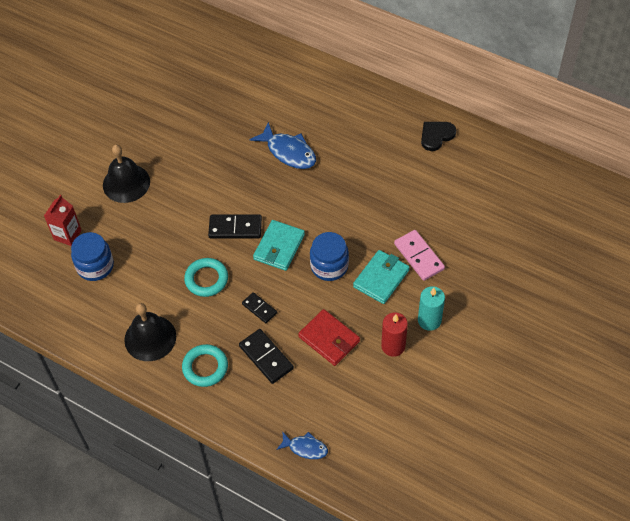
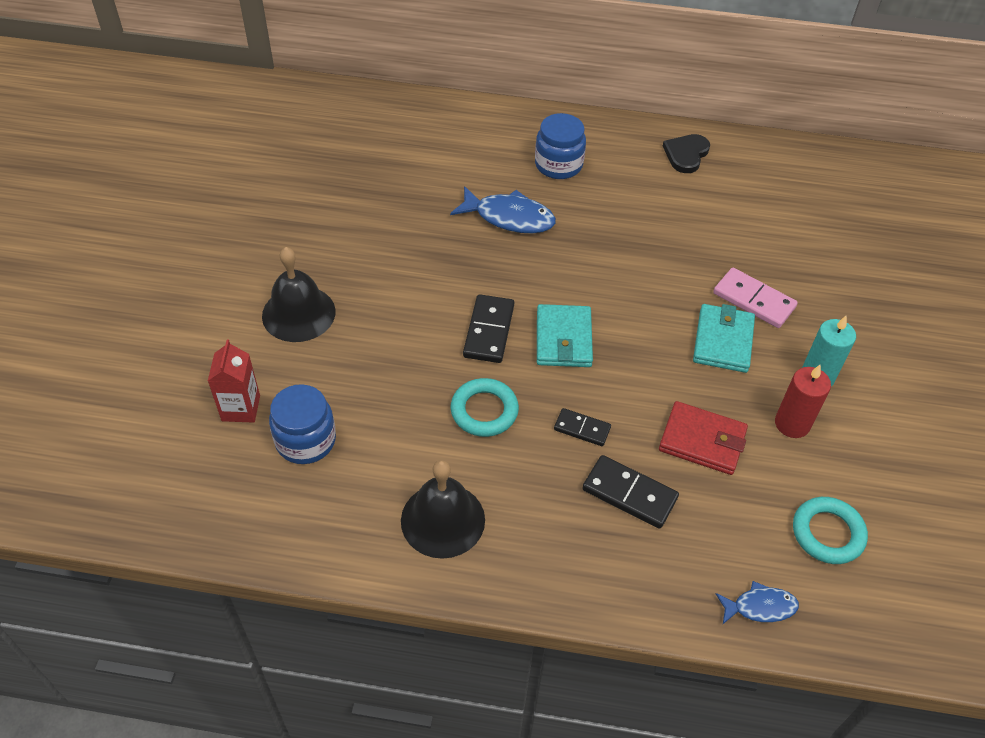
camera: 25 degrees left, 5 degrees down
turquoise ring [182,344,228,387] -> turquoise ring moved to [793,497,868,564]
black domino [208,215,262,239] -> black domino turned 60 degrees counterclockwise [463,294,514,363]
blue jar [310,232,349,281] -> blue jar moved to [535,113,586,179]

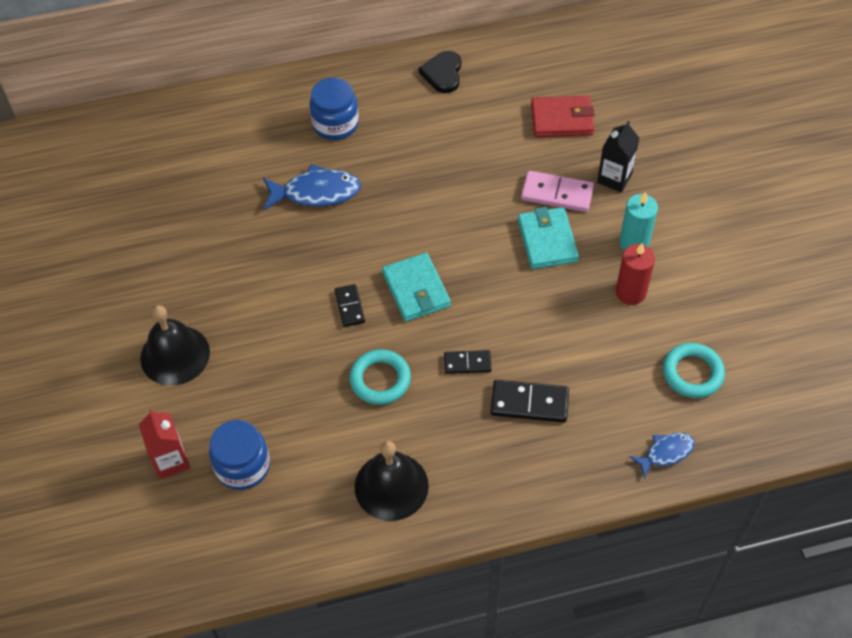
camera: 20 degrees left, 5 degrees up
black domino [463,294,514,363] -> black domino [335,284,365,327], size x0.63
red wallet [659,401,748,475] -> red wallet moved to [531,96,595,137]
none -> black carton [597,121,639,193]

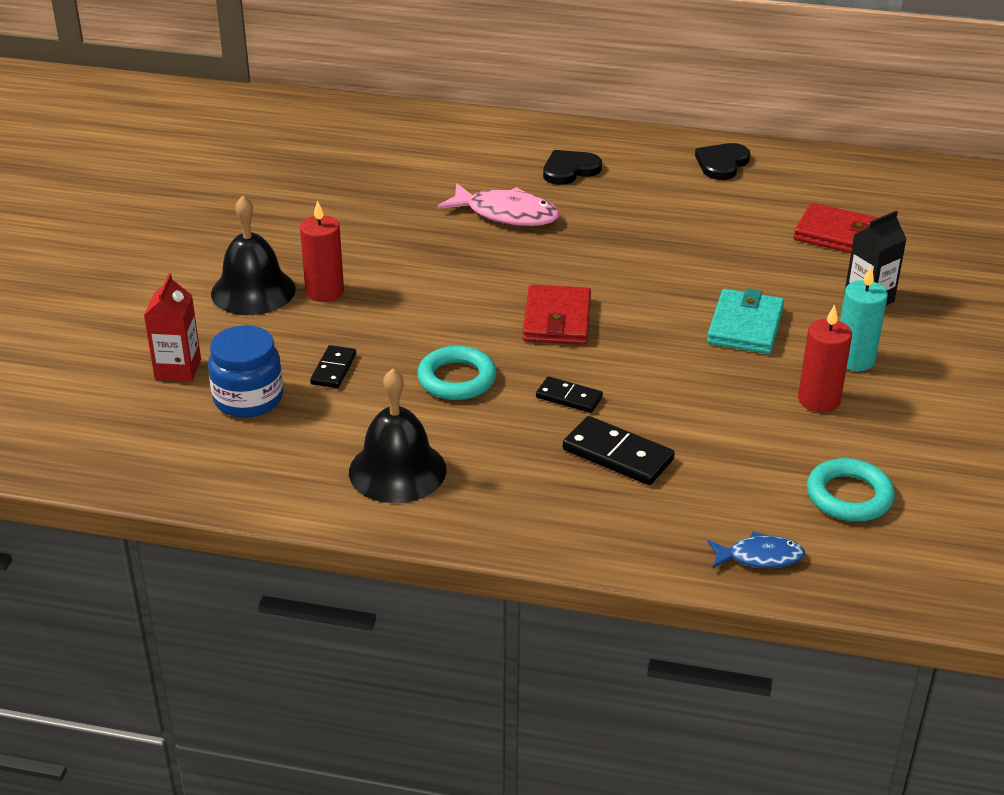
camera: 25 degrees right, 20 degrees down
blue fish [263,164,361,210] -> pink fish [437,183,559,226]
blue jar [309,78,359,140] -> black heart [543,150,602,185]
black domino [335,284,365,327] -> black domino moved to [310,345,356,388]
turquoise wallet [382,253,451,322] -> red wallet [523,285,591,345]
pink domino [521,171,594,212] -> none
none -> red candle [300,200,344,302]

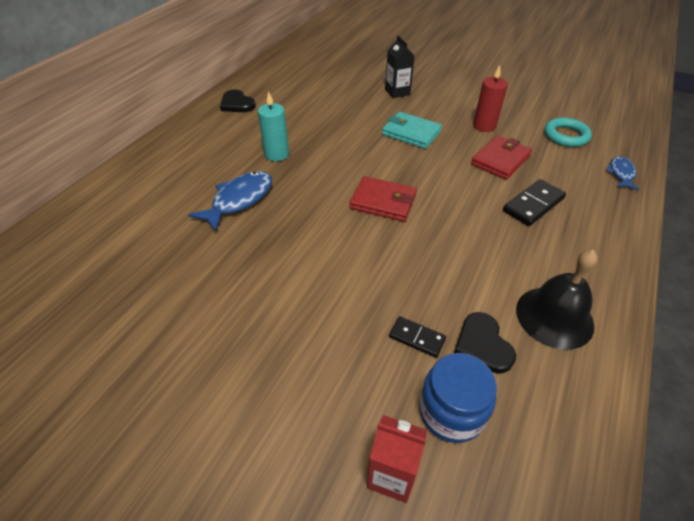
camera: 75 degrees left, 10 degrees up
black bell [211,196,296,315] -> none
red candle [300,200,344,302] -> none
turquoise ring [417,346,497,400] -> none
pink fish [437,183,559,226] -> blue fish [188,171,272,232]
black domino [536,376,603,413] -> none
black heart [543,150,602,185] -> black heart moved to [454,312,516,374]
red wallet [794,203,879,253] -> red wallet moved to [471,135,532,180]
turquoise candle [840,266,888,371] -> turquoise candle moved to [258,91,289,161]

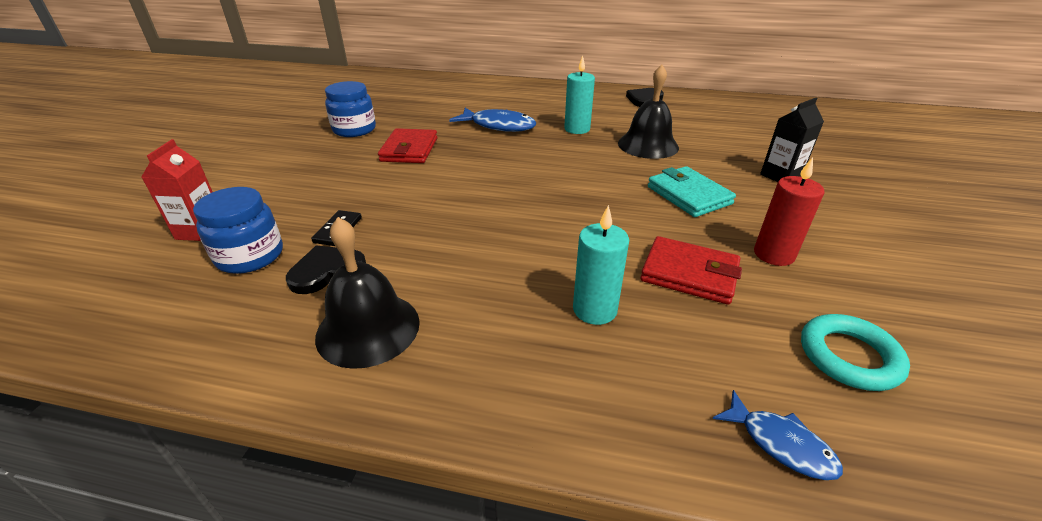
camera: 75 degrees right, 10 degrees down
red wallet [350,176,417,221] -> red wallet moved to [378,128,437,163]
turquoise wallet [382,112,442,149] -> turquoise wallet turned 45 degrees counterclockwise [648,166,736,217]
black domino [503,179,566,226] -> turquoise candle [573,205,629,325]
blue fish [606,156,640,190] -> blue fish turned 45 degrees clockwise [713,390,843,480]
none -> blue jar [325,81,376,137]
none -> black bell [618,65,679,159]

